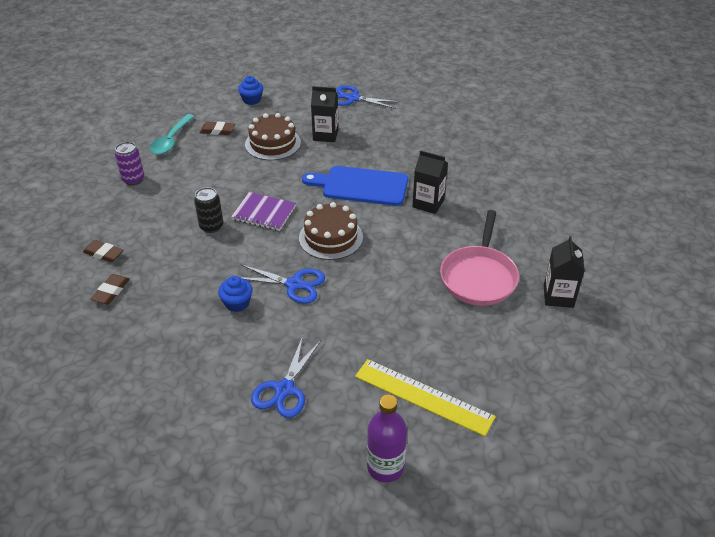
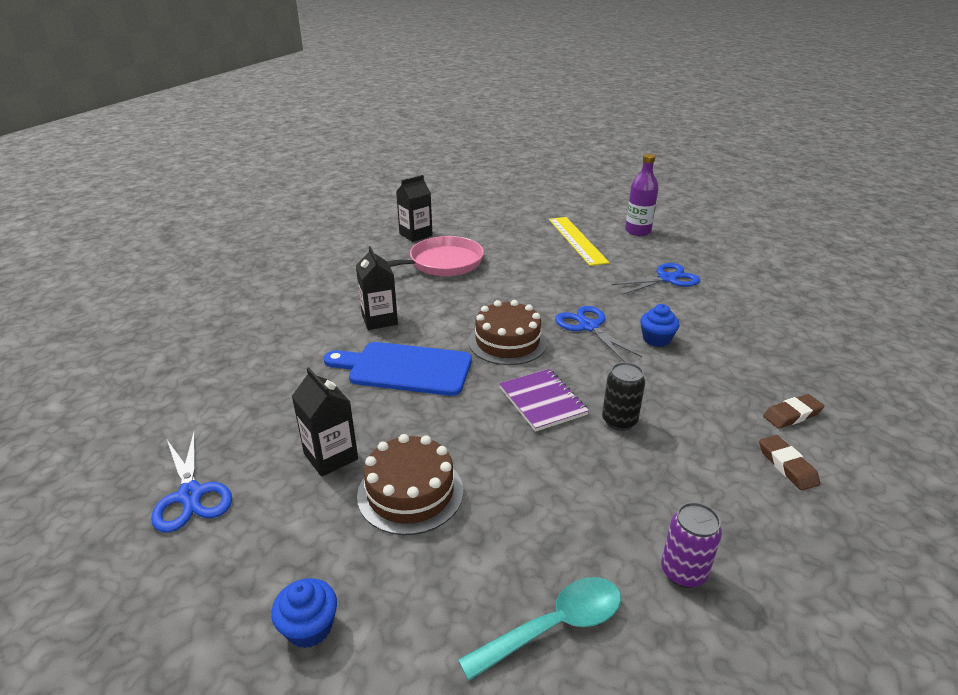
camera: 135 degrees left, 10 degrees down
brown eraser [200,122,235,135] -> none
blue cutting board [302,166,408,206] -> blue cutting board turned 135 degrees clockwise [324,342,472,396]

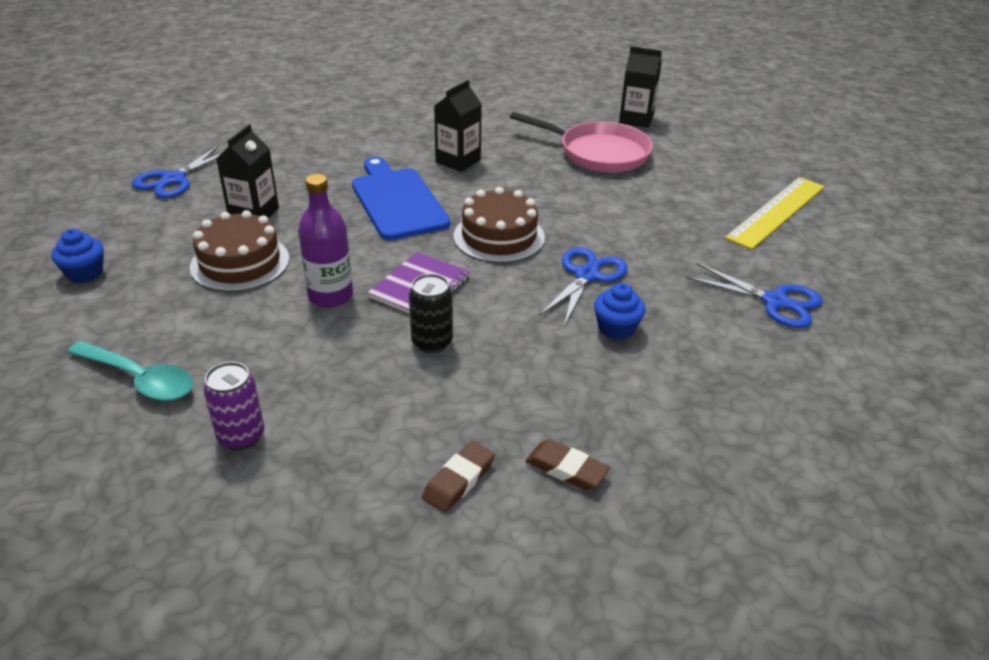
camera: 55 degrees right, 5 degrees up
purple bottle [625,154,659,236] -> purple bottle moved to [298,174,353,308]

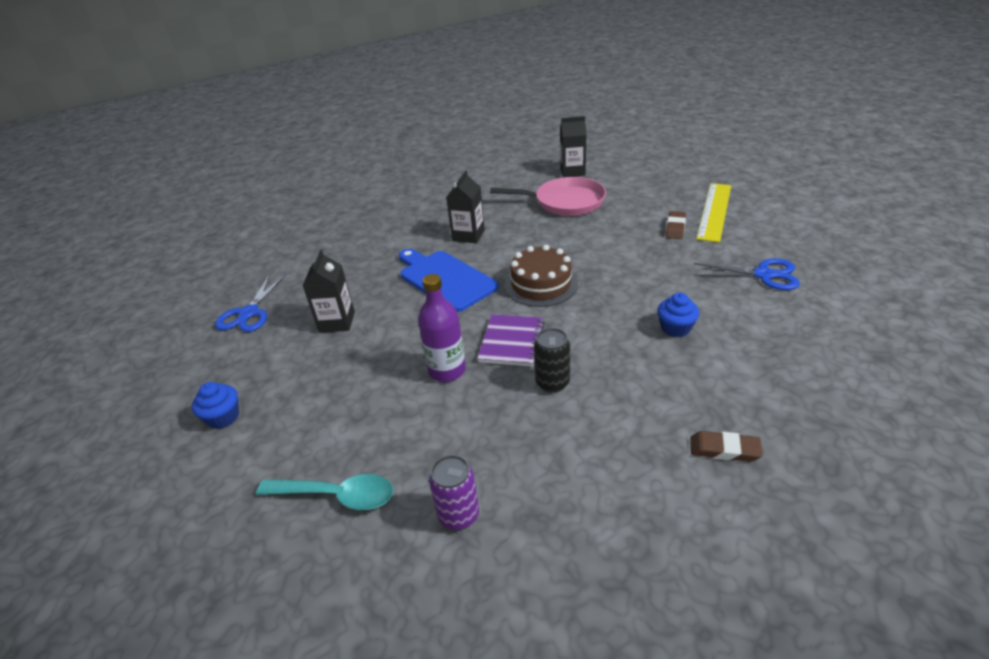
camera: 15 degrees left, 0 degrees up
brown cake [190,210,289,292] -> none
brown eraser [422,441,495,513] -> brown eraser moved to [666,211,686,239]
blue scissors [538,247,627,326] -> none

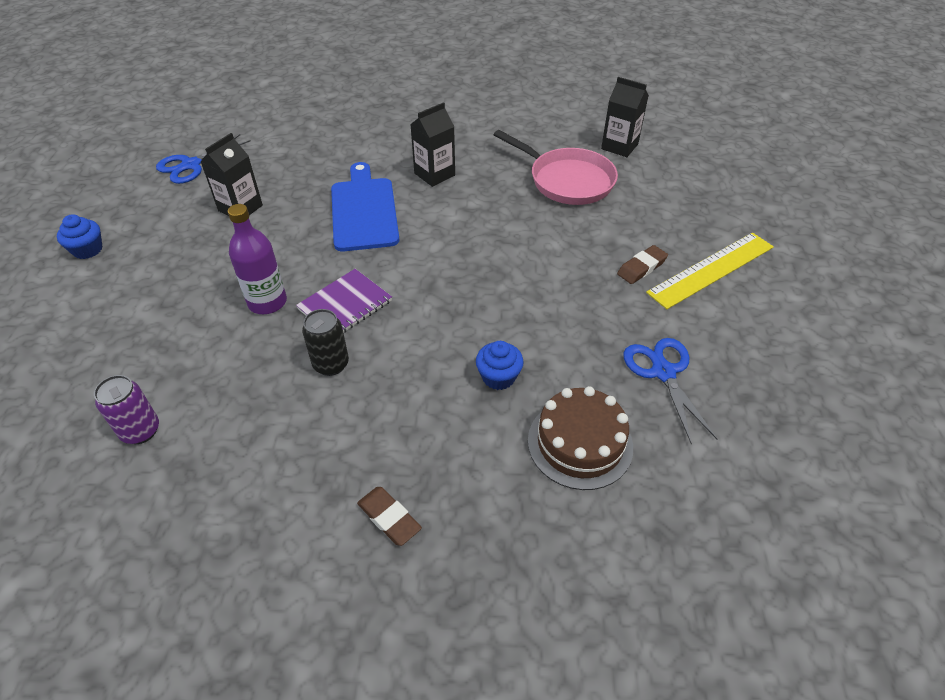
camera: 30 degrees right, 10 degrees up
turquoise spoon [256,474,394,510] -> none
brown cake [505,245,578,307] -> brown cake moved to [528,386,633,490]
blue scissors [694,258,800,290] -> blue scissors turned 150 degrees counterclockwise [623,338,717,445]

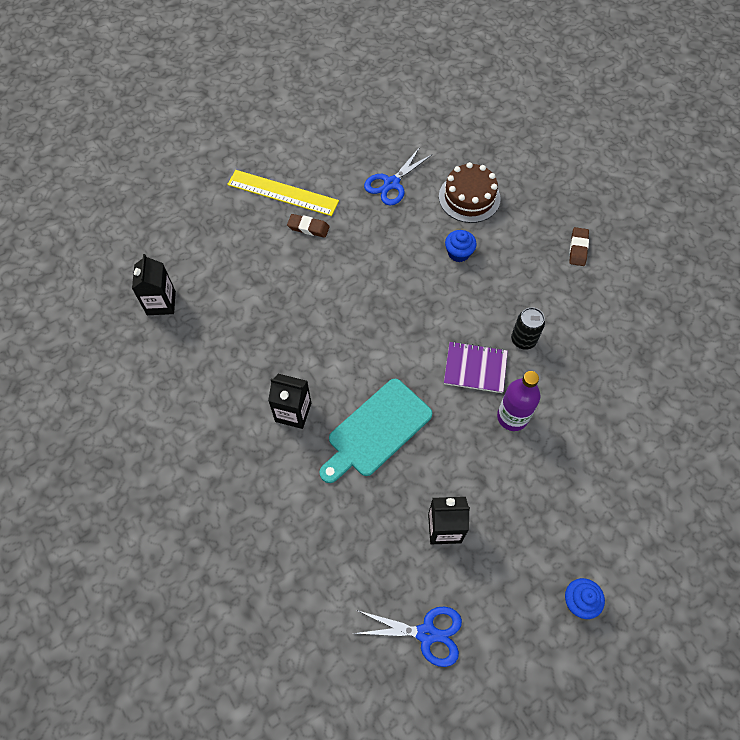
camera: 125 degrees left, 15 degrees up
purple can [94,375,159,444] -> none
blue cutting board [331,162,399,251] -> turquoise cutting board [320,379,432,483]
pink pan [494,130,618,205] -> none

